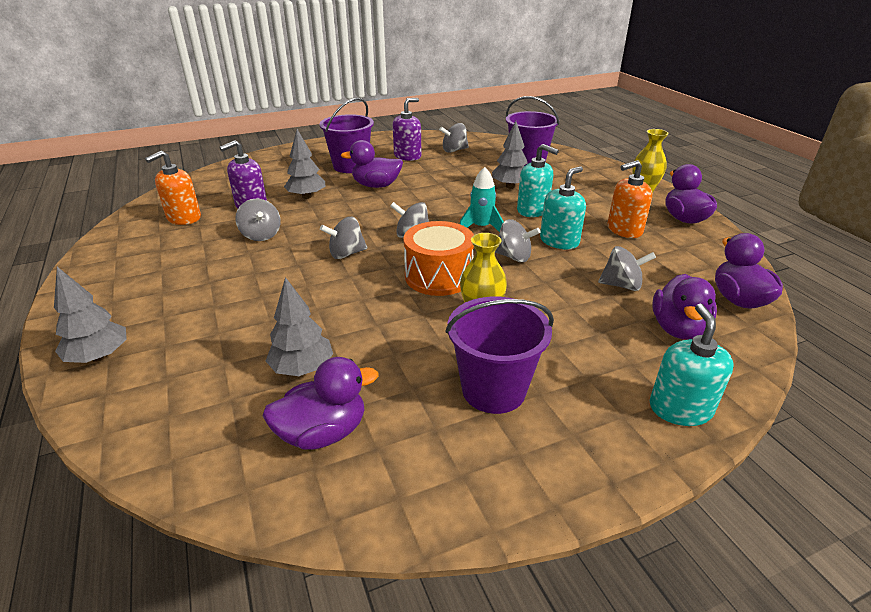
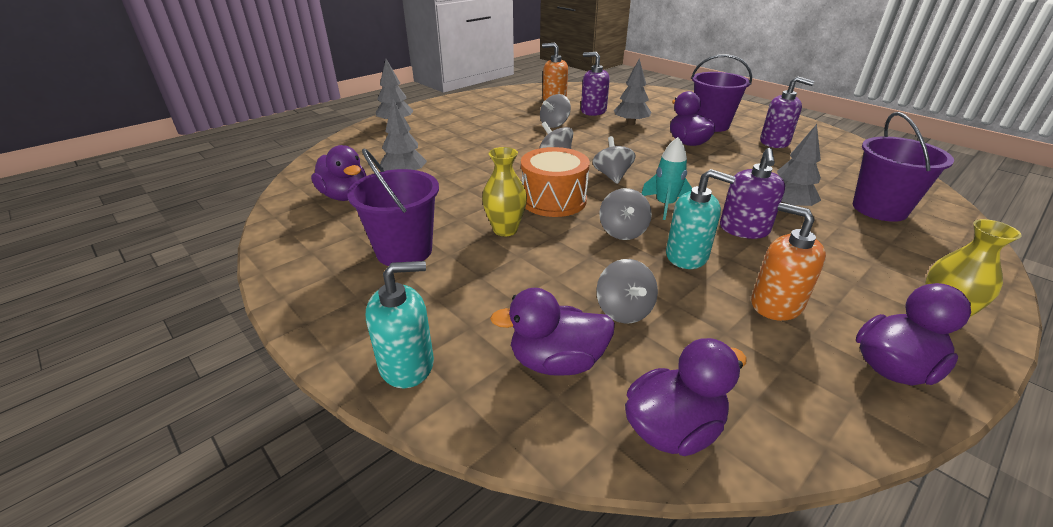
camera: 70 degrees right, 0 degrees up
grey spinning top [439,123,469,153] -> none
turquoise soap dispenser [517,144,559,217] -> purple soap dispenser [720,148,785,239]

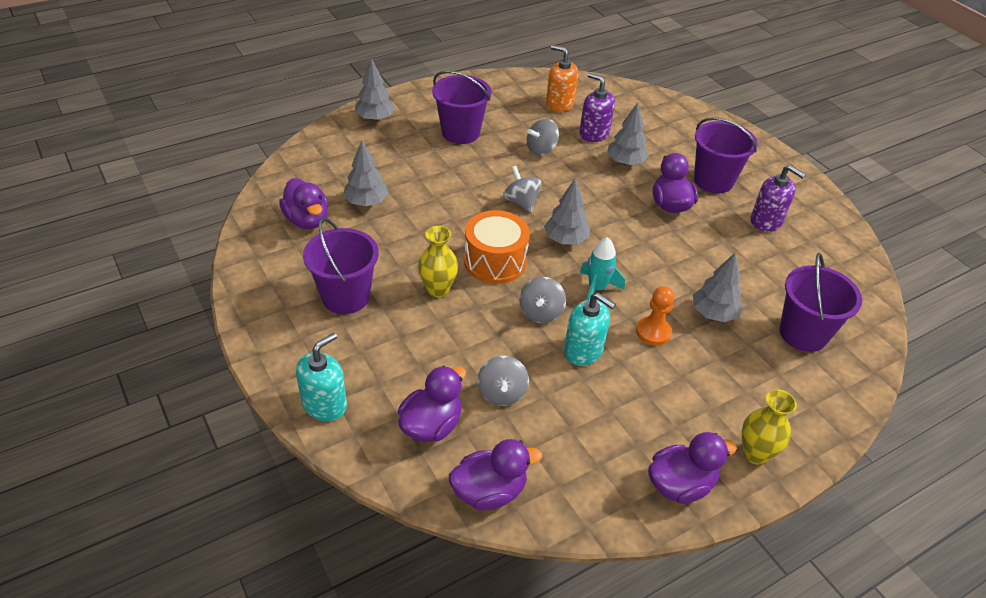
camera: 10 degrees right, 10 degrees up
turquoise soap dispenser [366,261,434,389] -> turquoise soap dispenser turned 45 degrees counterclockwise [296,333,347,421]
purple duck [490,288,615,376] -> purple duck turned 120 degrees clockwise [398,366,466,442]
grey spinning top [592,136,636,184] -> grey tree [544,179,590,244]
purple soap dispenser [720,148,785,239] -> orange pawn [636,286,674,346]
orange soap dispenser [751,203,826,321] -> none
none -> purple bucket [432,71,492,144]

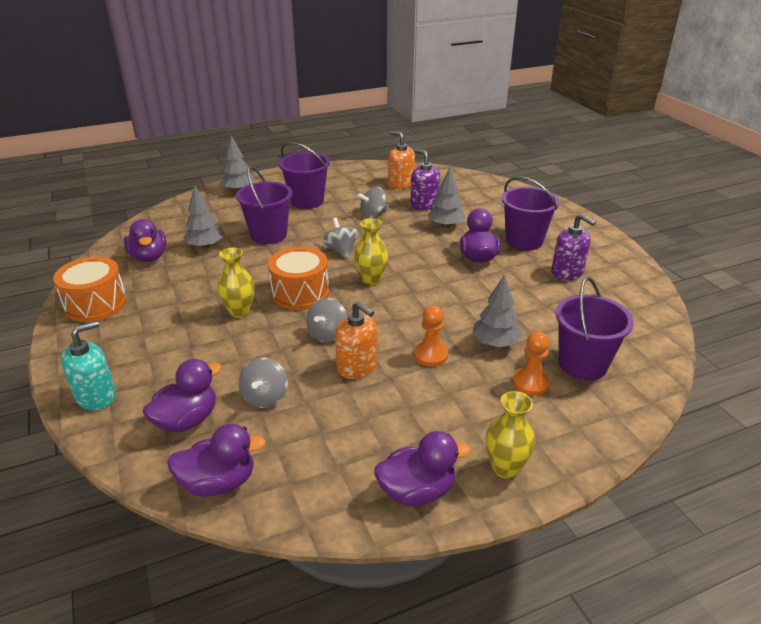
camera: 10 degrees right, 10 degrees down
purple bucket [303,217,379,314] -> purple bucket moved to [236,166,292,244]
grey tree [544,179,590,244] -> yellow vase [354,218,388,285]
turquoise soap dispenser [564,293,616,366] -> orange soap dispenser [335,301,377,379]
turquoise rocket [580,237,625,300] -> none
none -> orange drum [53,257,127,322]
none -> orange pawn [513,332,550,396]

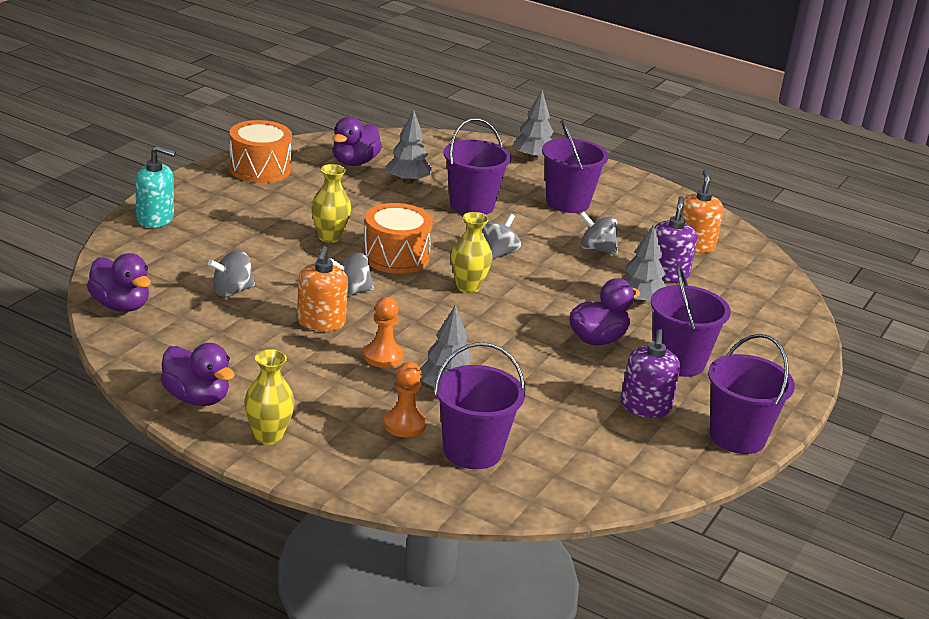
camera: 50 degrees right, 5 degrees down
purple duck [143,359,222,433] -> none
none -> purple bucket [708,334,795,454]

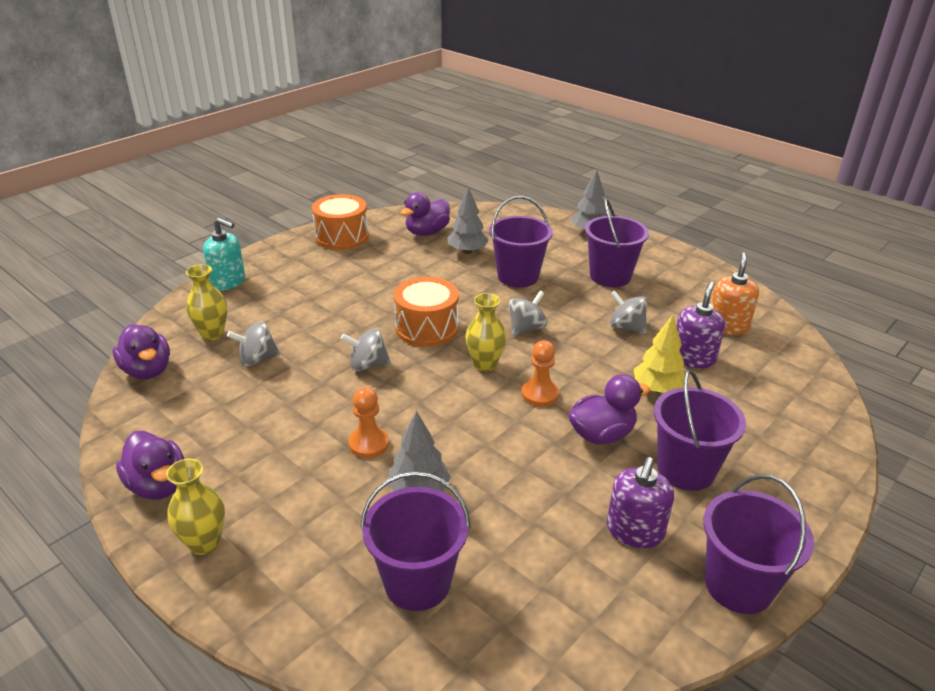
camera: 15 degrees right, 5 degrees up
orange soap dispenser [297,246,348,331] -> none
yellow vase [311,164,351,243] -> yellow vase moved to [186,264,227,340]
orange pawn [384,362,426,437] -> orange pawn moved to [522,340,559,407]
grey tree [621,224,666,304] -> yellow tree [634,315,685,393]

